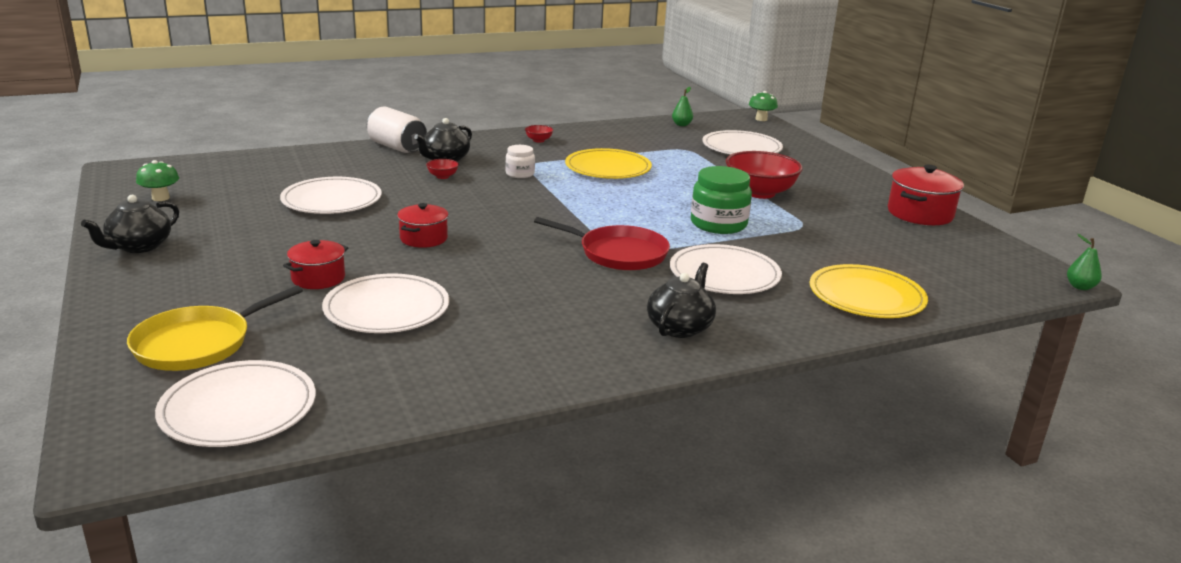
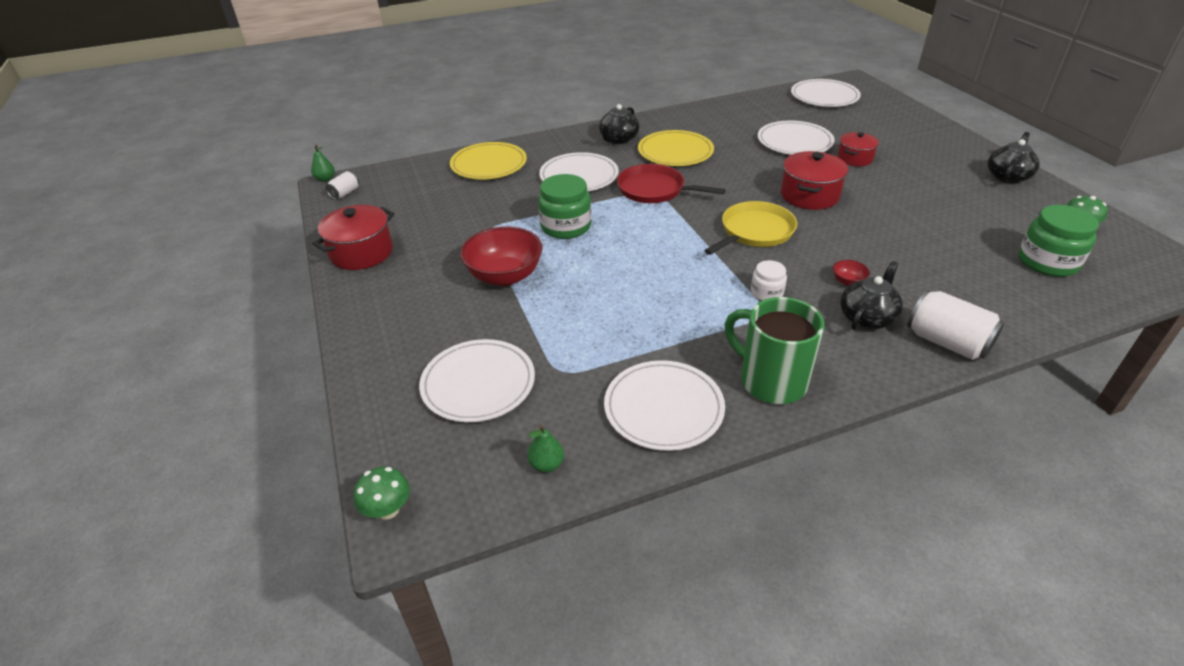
camera: 175 degrees left, 15 degrees up
yellow pan [127,285,303,371] -> yellow pan moved to [704,201,797,255]
white plate [280,177,382,214] -> white plate moved to [604,360,725,451]
red pot [397,203,449,248] -> red pot [781,151,848,210], size x1.55
red bowl [525,125,553,143] -> green mug [725,297,825,404]
yellow plate [565,148,652,179] -> yellow plate moved to [638,130,714,166]
none -> white can [326,171,359,199]
none -> green jar [1019,205,1099,277]

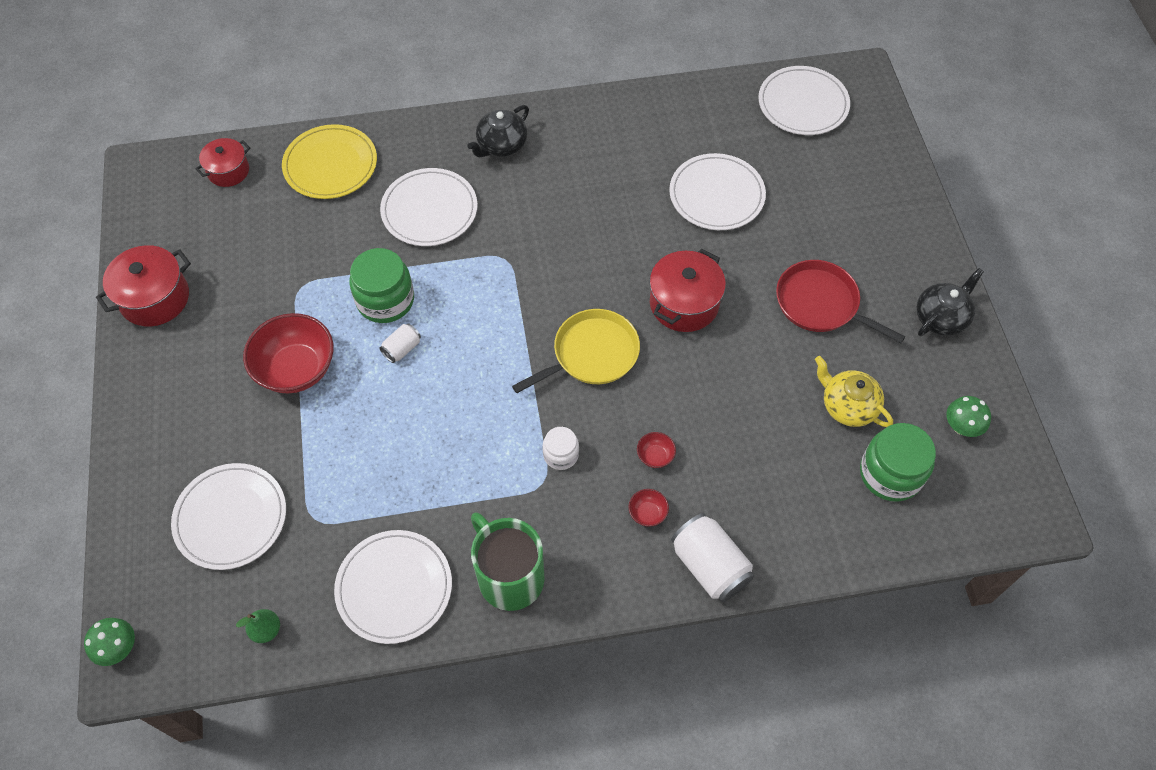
camera: 10 degrees right, 20 degrees up
green pear [311,145,335,182] -> none
white can [326,171,359,199] -> white can moved to [379,323,421,363]
red pan [617,164,725,203] -> red pan moved to [776,260,905,343]
yellow plate [638,130,714,166] -> none
red pot [837,132,879,166] -> red pot moved to [195,138,250,187]
black teapot [840,261,903,331] -> red bowl [629,489,669,527]
none -> yellow teapot [815,356,893,427]

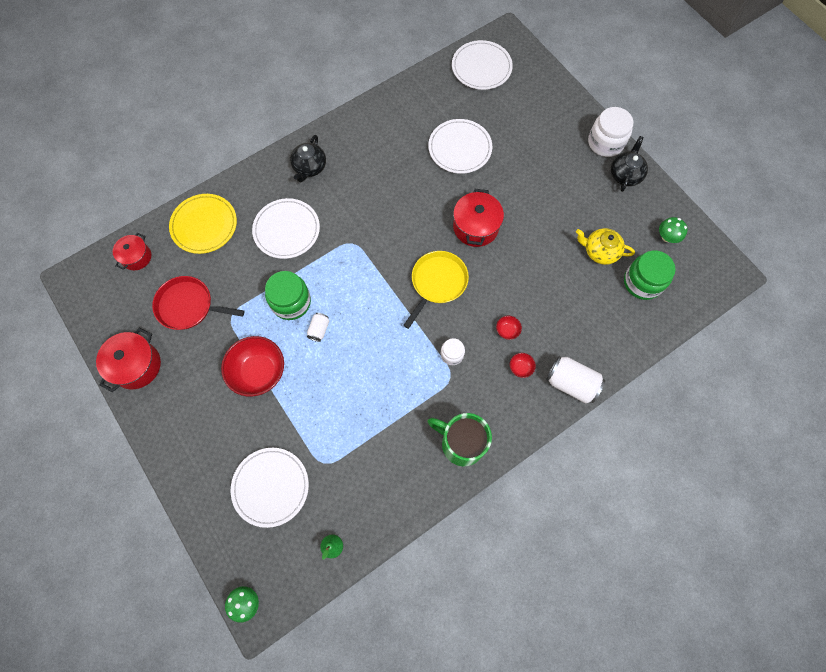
camera: 25 degrees left, 10 degrees up
white plate [334,530,452,644] -> none
red pan [776,260,905,343] -> red pan moved to [152,276,245,330]
none -> white jar [588,107,634,157]

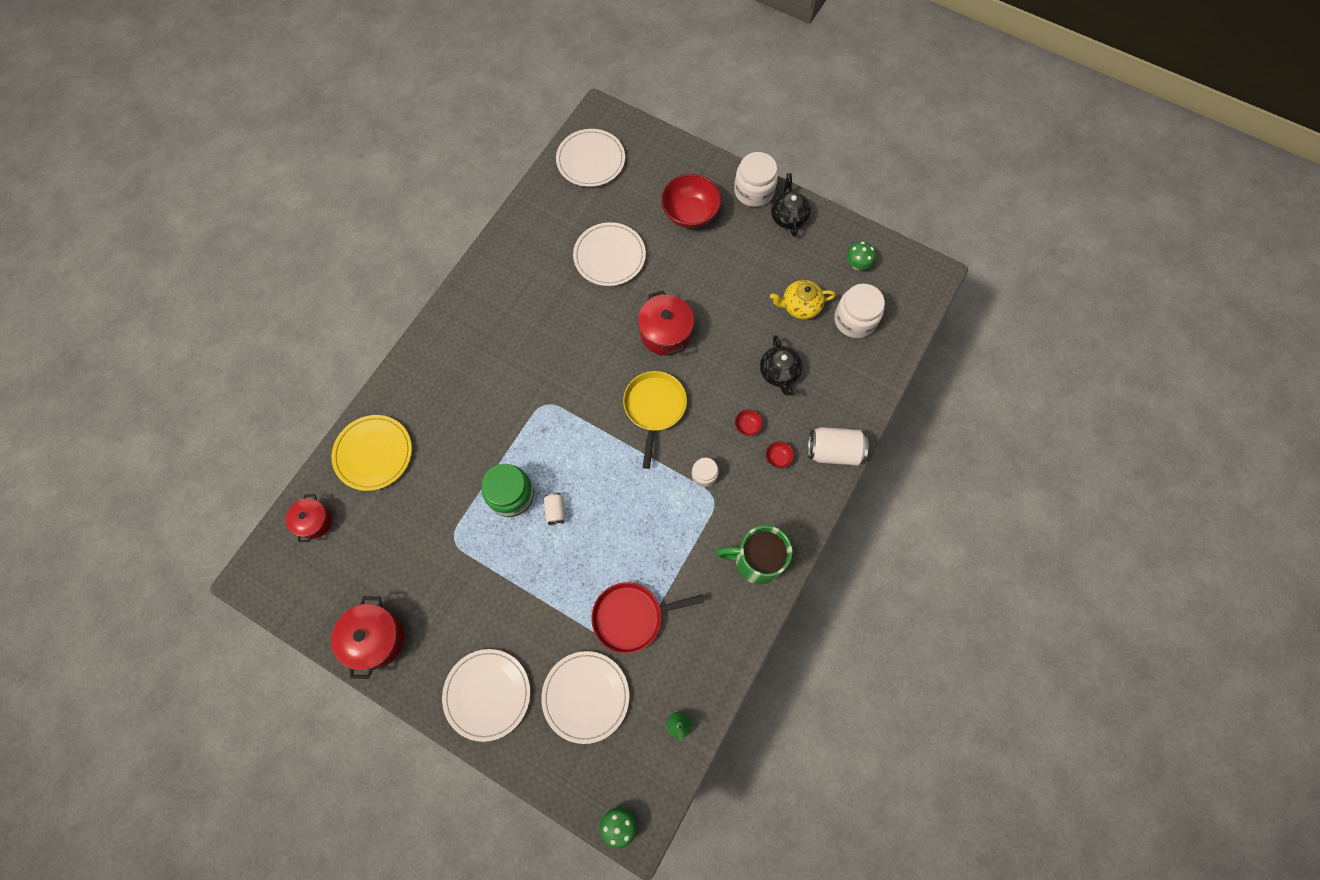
camera: 25 degrees left, 0 degrees up
red pan [152,276,245,330] -> red pan moved to [591,582,704,654]
red bowl [221,336,284,397] -> red bowl moved to [661,174,721,228]
white plate [252,198,320,259] -> white plate moved to [442,649,530,742]
black teapot [290,135,326,182] -> black teapot moved to [760,335,803,396]
green jar [624,251,676,300] -> white jar [834,284,885,338]

